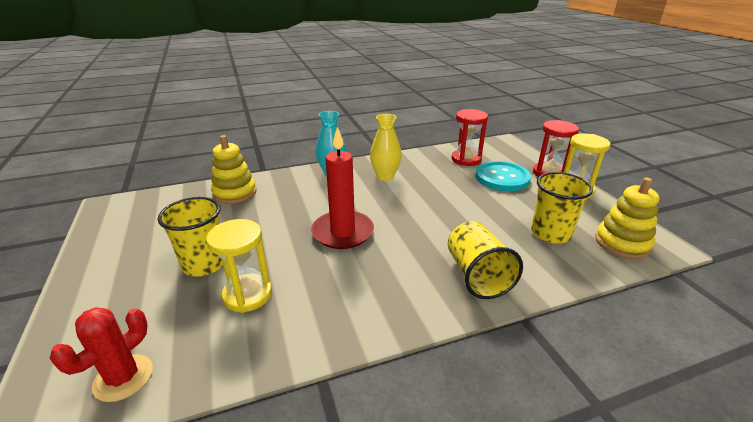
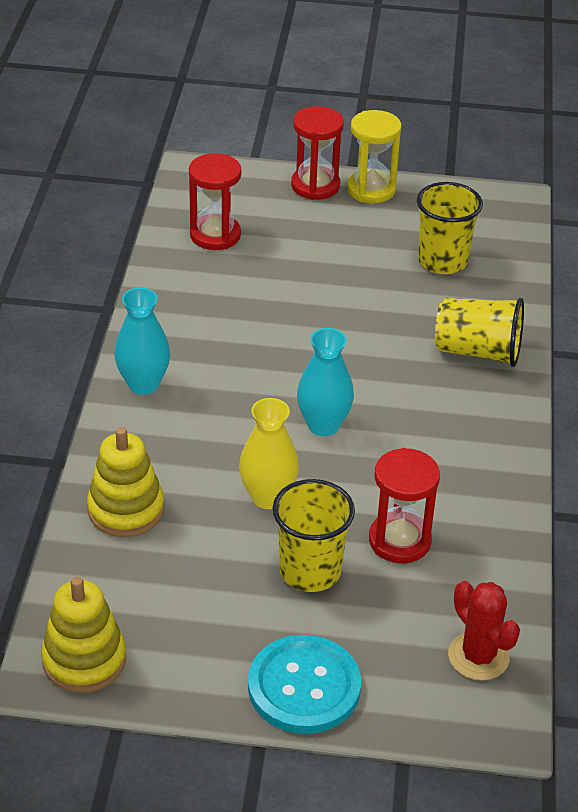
camera: 65 degrees left, 10 degrees up
yellow hourglass [206,219,272,313] -> red hourglass [369,448,440,563]
red candle [311,127,374,249] -> turquoise vase [297,328,354,436]
yellow vase [370,114,402,181] -> yellow vase moved to [239,398,299,509]
turquoise button [475,161,531,191] -> turquoise button moved to [248,635,361,734]
yellow stacking toy [595,178,659,259] -> yellow stacking toy moved to [41,577,126,693]

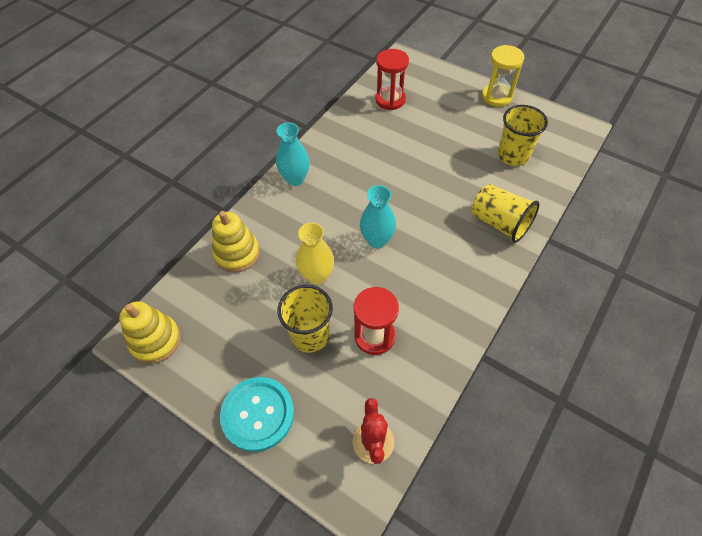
camera: 30 degrees right, 15 degrees up
red hourglass [291,106,344,200] -> none

